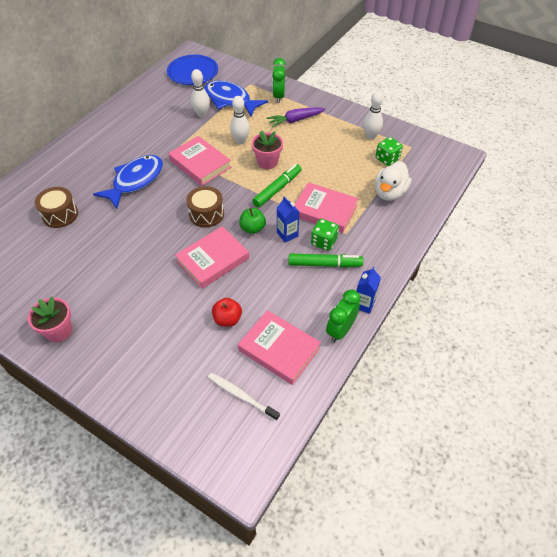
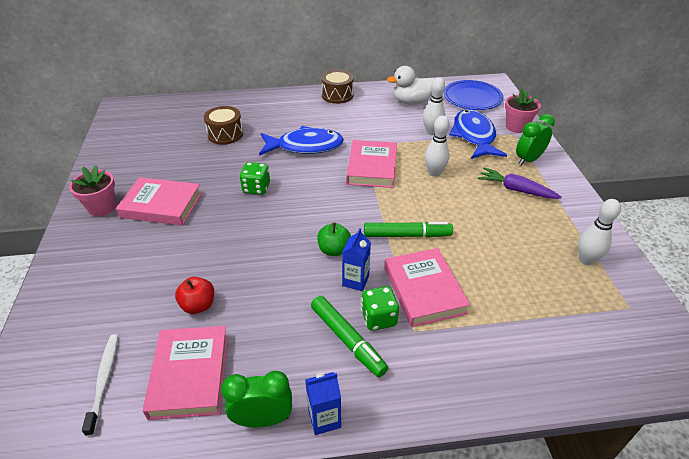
camera: 50 degrees right, 10 degrees down
pink book [175,226,249,289] -> pink book moved to [116,177,202,226]
brown drum [186,186,224,227] -> brown drum moved to [321,70,354,104]
pink flower pot [251,130,283,169] -> pink flower pot moved to [505,89,541,133]
white duck [375,161,411,201] -> white duck moved to [387,66,435,105]
green dice [376,137,403,166] -> green dice moved to [240,162,270,195]

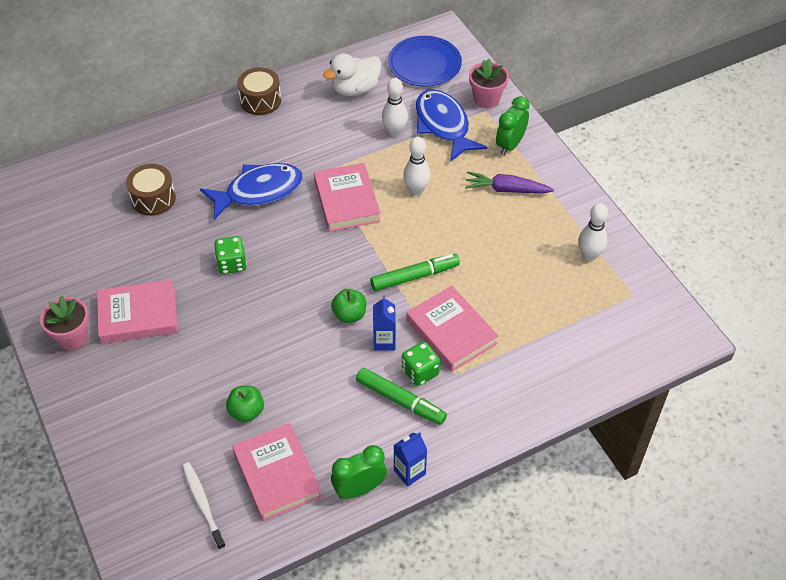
camera: 20 degrees left, 10 degrees up
red apple [175,277,214,314] -> green apple [226,386,264,422]

